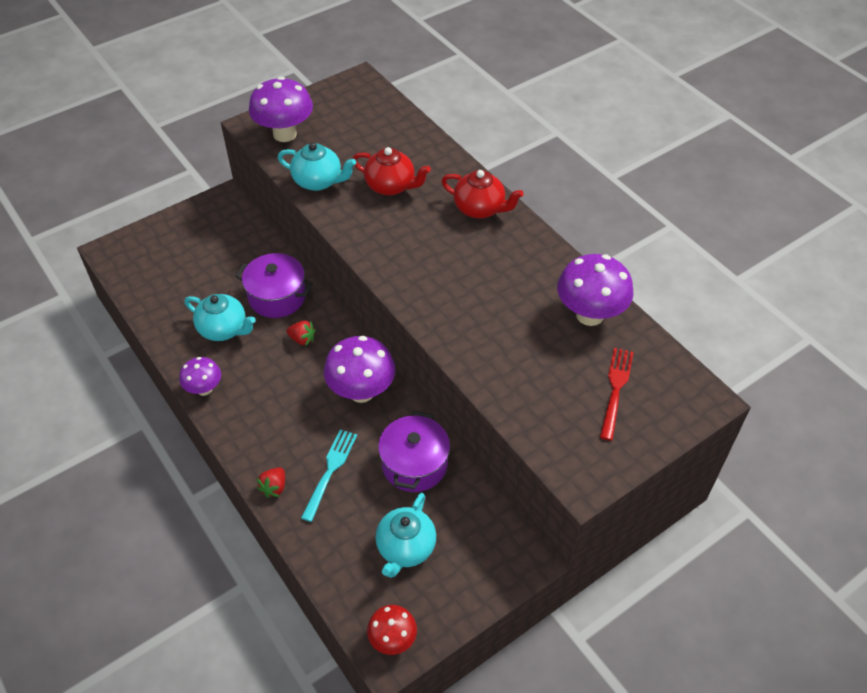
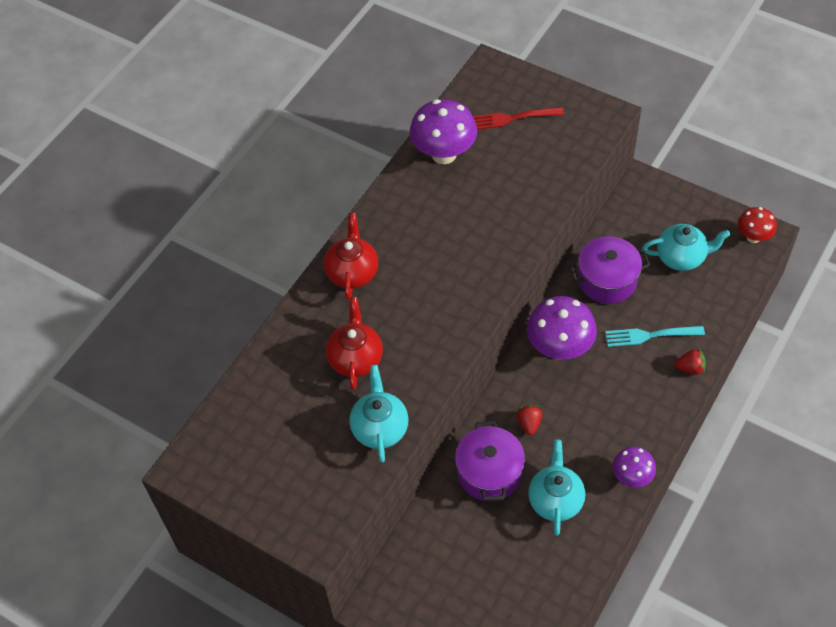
camera: 110 degrees left, 5 degrees up
purple mushroom [249,77,313,142] -> none

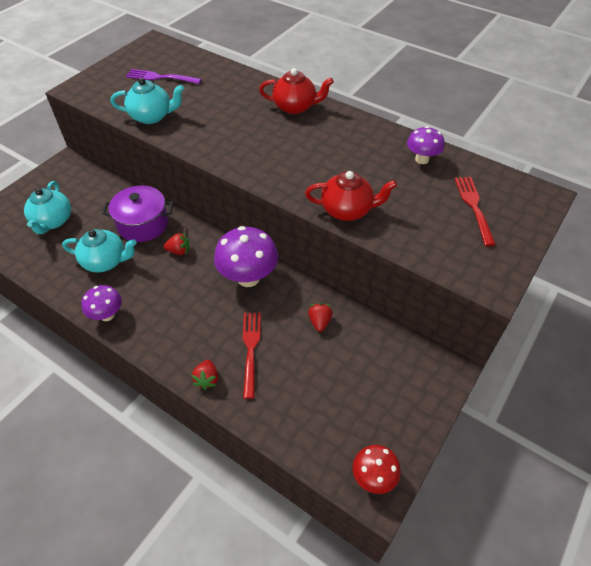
camera: 90 degrees right, 5 degrees down
red teapot [326,297,383,390] -> red teapot moved to [305,171,397,221]
purple mushroom [410,99,477,164] -> purple mushroom [407,126,444,164], size x0.59
purple pot [569,236,650,304] -> red strawberry [308,303,332,332]
turquoise fork [605,326,705,347] -> red fork [243,313,261,399]
turquoise teapot [642,224,730,271] -> turquoise teapot moved to [24,181,71,234]
none -> purple fork [126,69,201,84]

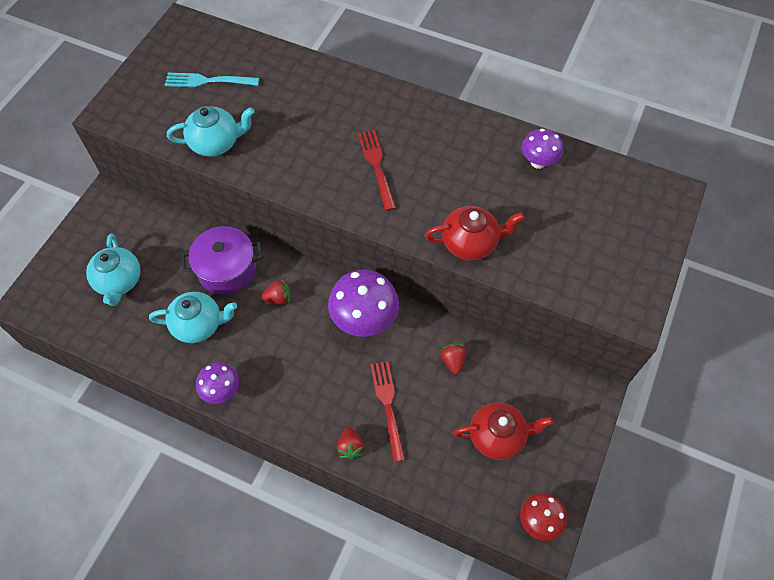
camera: 10 degrees left, 10 degrees up
purple fork [126,69,201,84] -> turquoise fork [165,73,259,87]
red teapot [259,68,334,114] -> red teapot moved to [453,402,553,460]
red fork [455,177,496,246] -> red fork moved to [358,130,396,211]

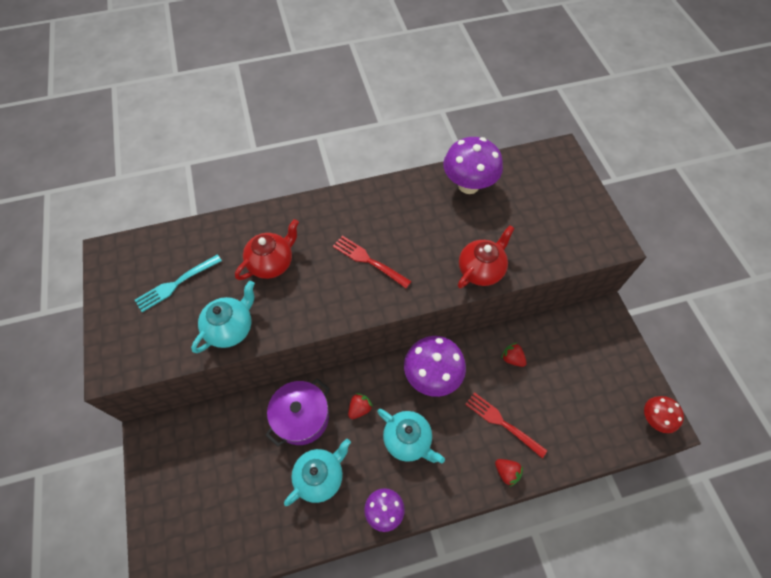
camera: 40 degrees left, 0 degrees up
turquoise teapot [86,234,141,306] -> turquoise teapot moved to [377,409,445,463]
red teapot [453,402,553,460] -> red teapot moved to [235,219,299,280]
purple mushroom [521,129,563,169] -> purple mushroom [443,137,503,194], size x1.71

